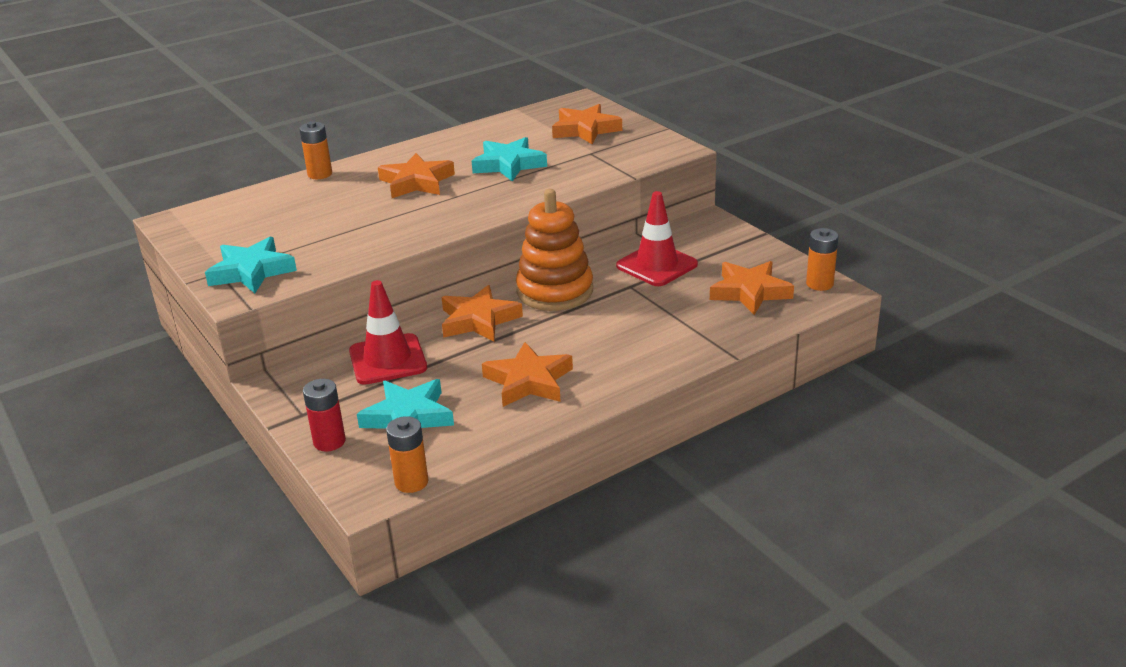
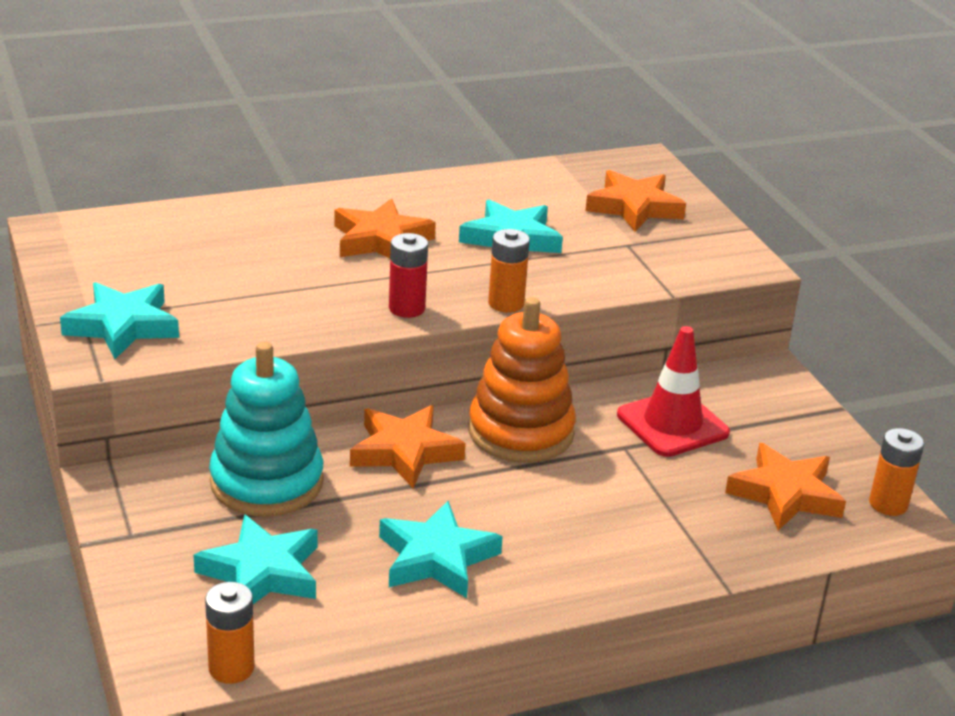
camera: 10 degrees right, 0 degrees up
orange battery [299,121,332,179] -> orange battery moved to [488,229,530,312]
red battery [303,379,346,451] -> red battery moved to [389,233,428,318]
red traffic cone [349,280,427,385] -> turquoise stacking toy [209,342,324,517]
orange star [482,342,573,407] -> turquoise star [379,501,503,598]

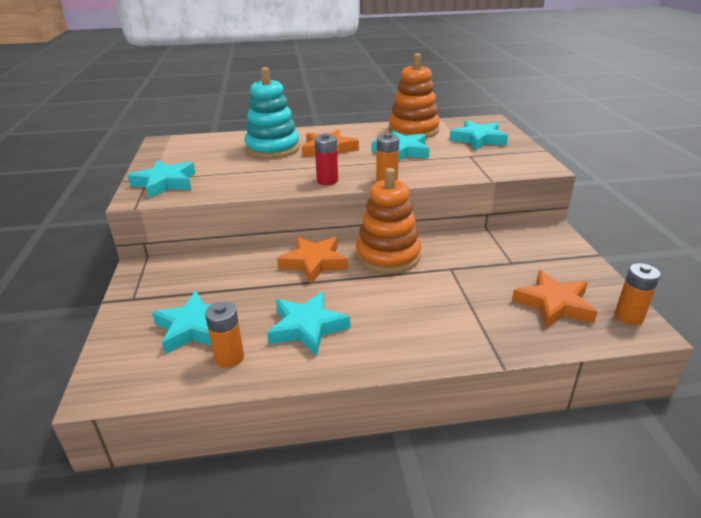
camera: 15 degrees right, 0 degrees up
orange battery [205,582,255,684] -> orange battery moved to [205,302,244,368]
turquoise stacking toy [209,342,324,517] -> turquoise stacking toy moved to [244,67,300,159]
orange star [585,170,686,232] -> turquoise star [449,120,508,150]
red traffic cone [617,326,730,457] -> none
none -> orange stacking toy [389,53,440,138]

